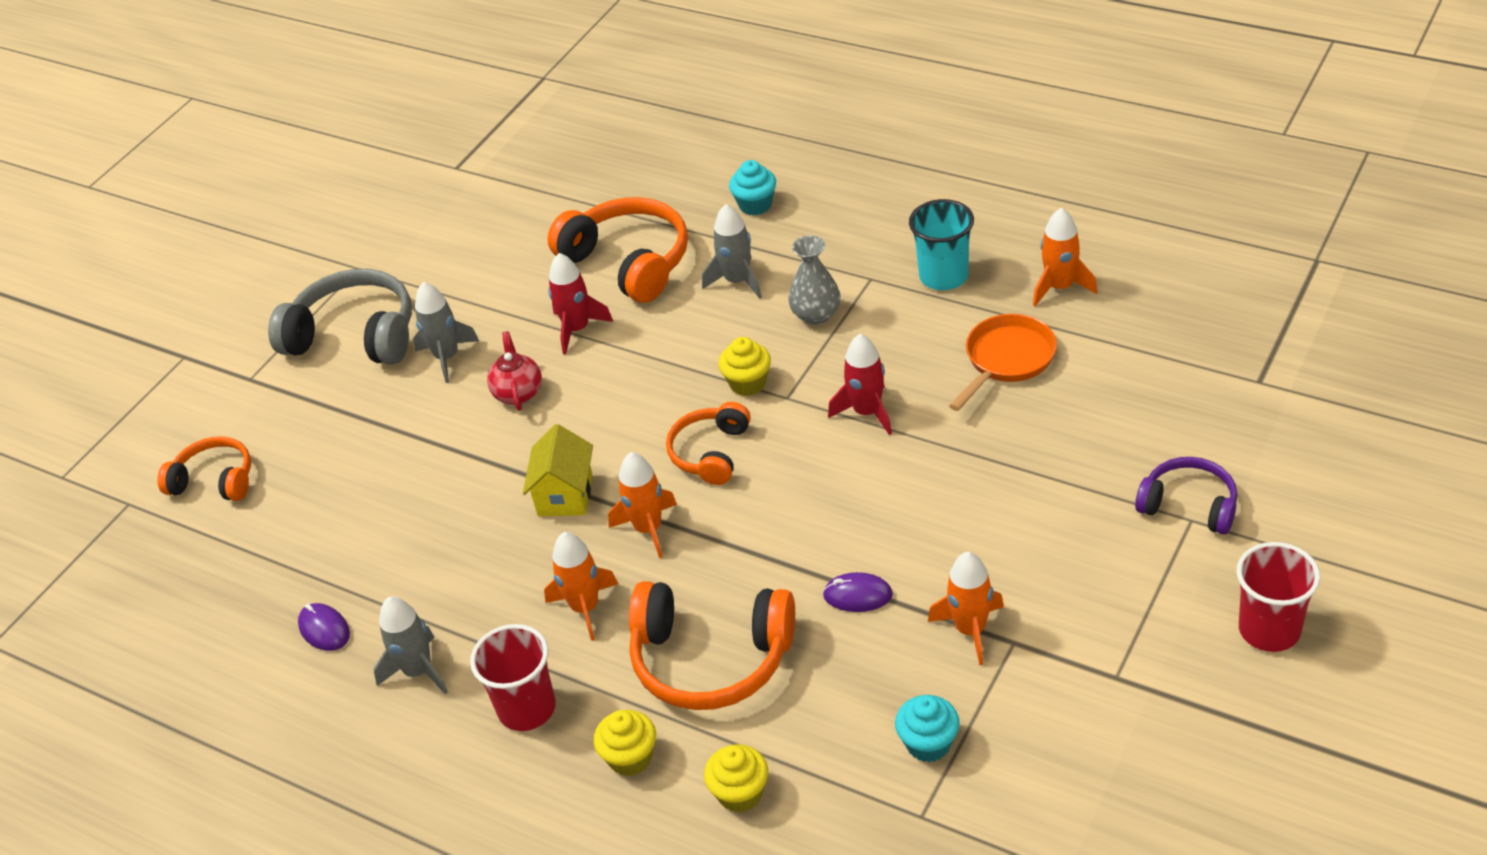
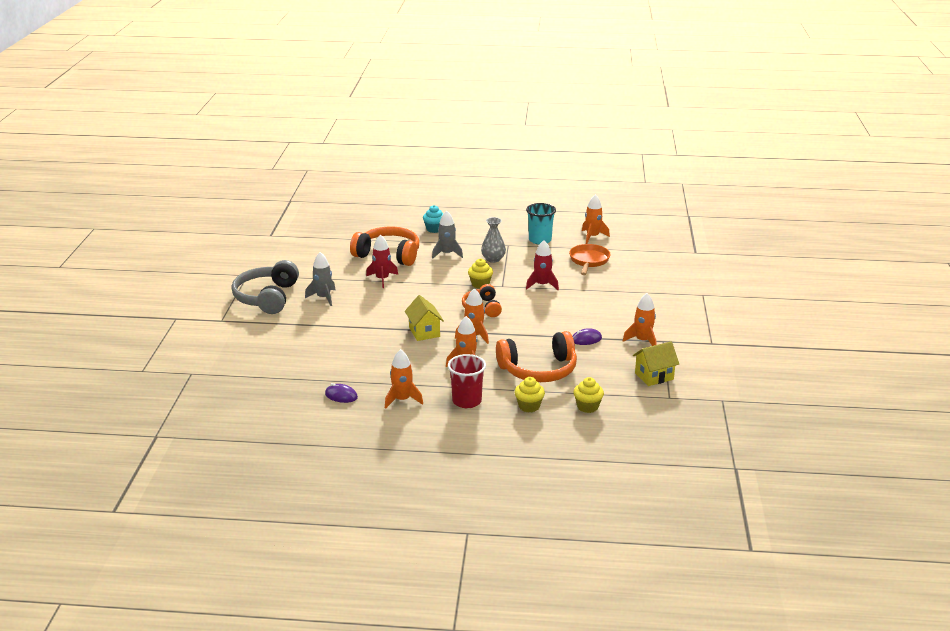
camera: 30 degrees left, 15 degrees down
orange headphones [157,436,251,501] -> none
grey headphones [268,269,412,365] -> grey headphones turned 75 degrees counterclockwise [231,260,299,314]
grey rocket [373,597,448,694] -> orange rocket [385,349,423,409]
red teapot [487,331,542,411] -> none
turquoise cupcake [895,695,960,762] -> yellow house [633,341,679,386]
purple headphones [1135,457,1237,535] -> none
red cup [1237,542,1320,652] -> none

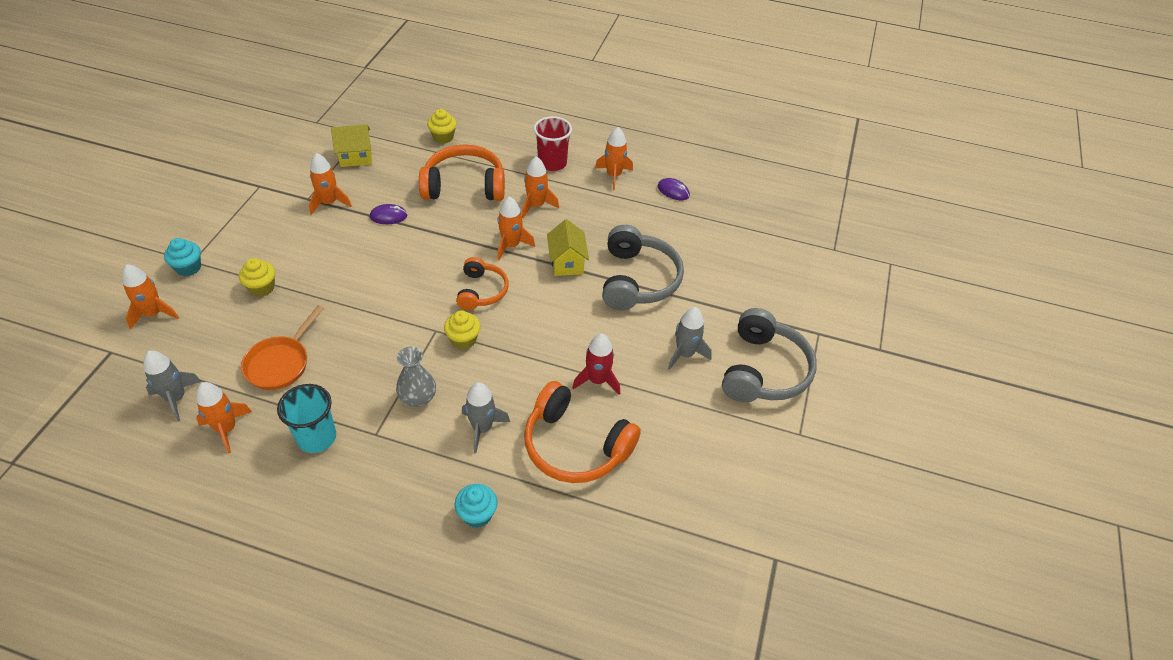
camera: 170 degrees left, 20 degrees up
yellow cupcake [515,377,545,413] -> yellow cupcake moved to [239,258,275,297]
red rocket [526,240,559,290] -> none
none -> orange rocket [122,264,179,330]
none -> grey rocket [144,350,202,421]
none -> turquoise cupcake [164,238,201,276]
none -> grey headphones [602,225,684,310]

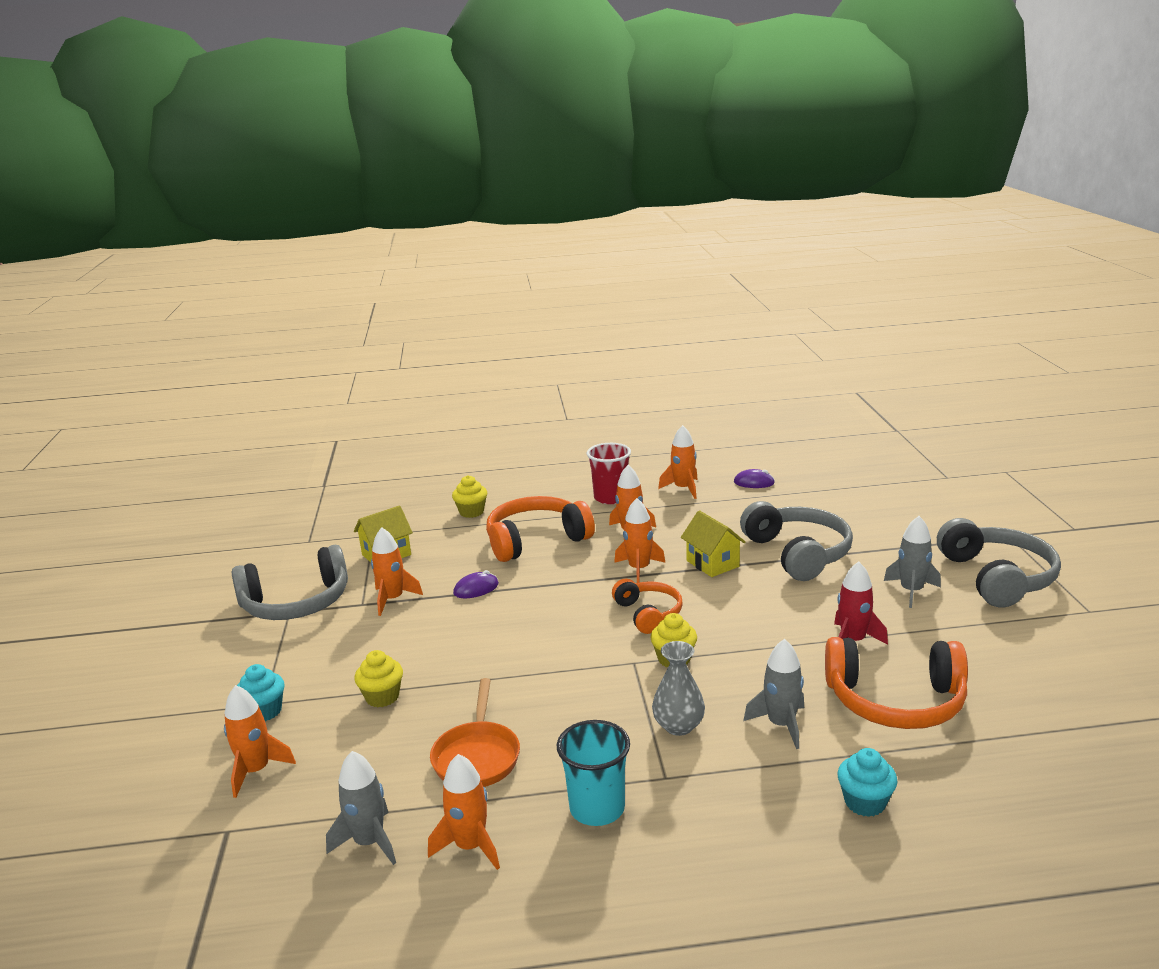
camera: 20 degrees left, 25 degrees down
none -> grey headphones [232,545,348,620]

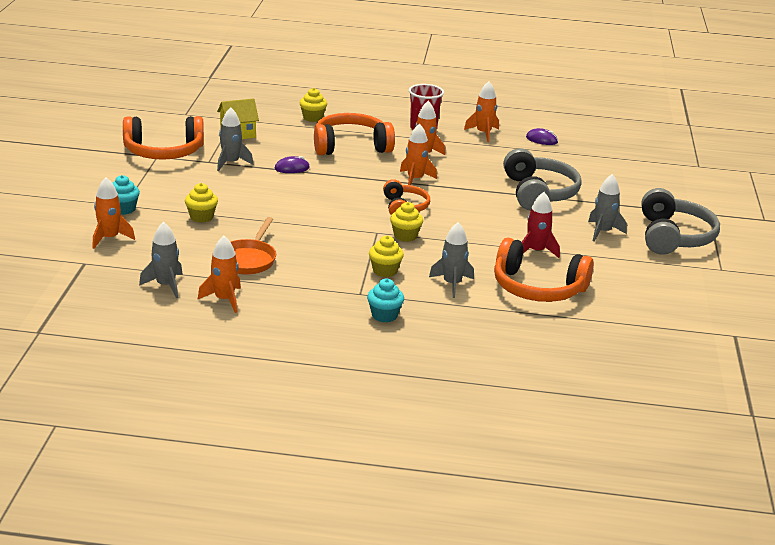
camera: 10 degrees right, 5 degrees up
grey headphones [232,545,348,620] -> orange headphones [123,116,204,160]
orange rocket [371,527,423,616] -> grey rocket [217,107,253,171]
turquoise cup [557,720,630,826] -> none
grey vase [652,641,705,736] -> yellow cupcake [369,236,404,277]
yellow house [681,510,746,577] -> none
turquoise cupcake [837,748,898,817] -> turquoise cupcake moved to [367,279,404,323]

